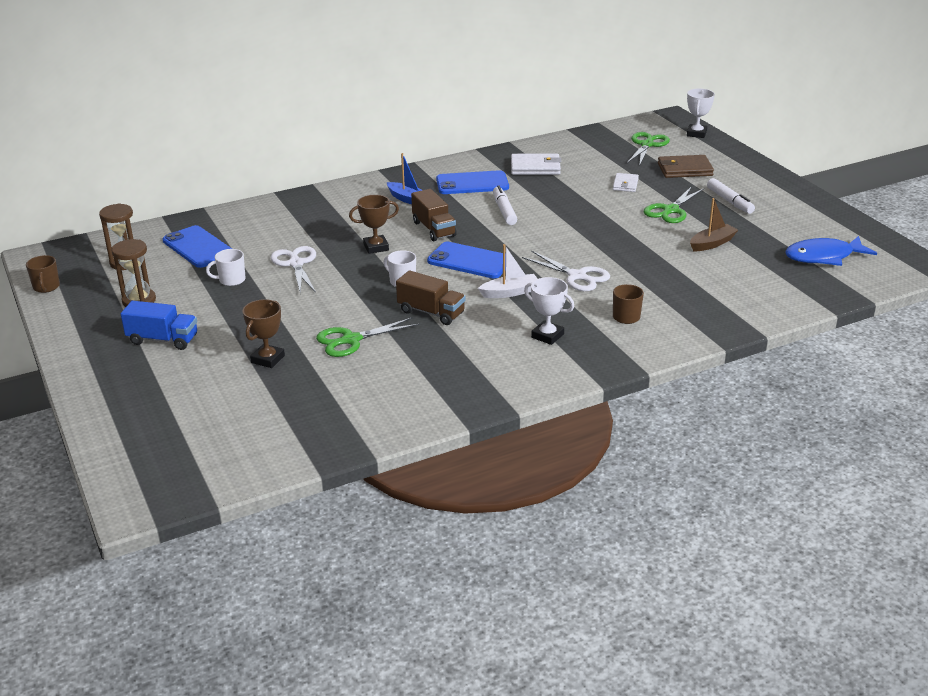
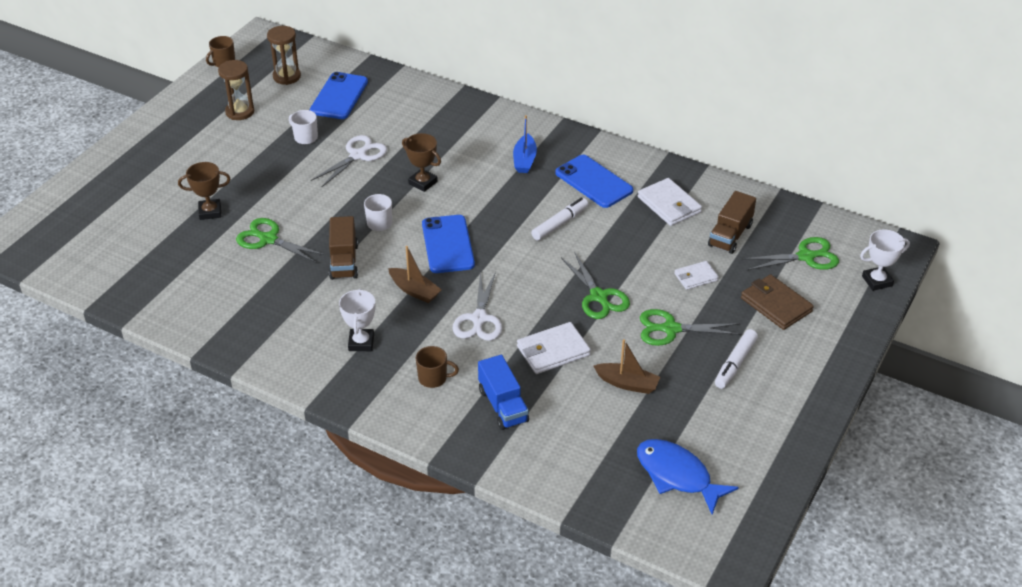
camera: 55 degrees right, 10 degrees up
blue truck [121,301,197,350] -> blue truck moved to [478,355,529,430]
brown truck [411,189,457,241] -> brown truck moved to [708,191,756,254]
white boat [478,244,538,298] -> brown boat [388,246,442,303]
none -> white wallet [517,322,591,374]
none -> green scissors [561,253,630,319]

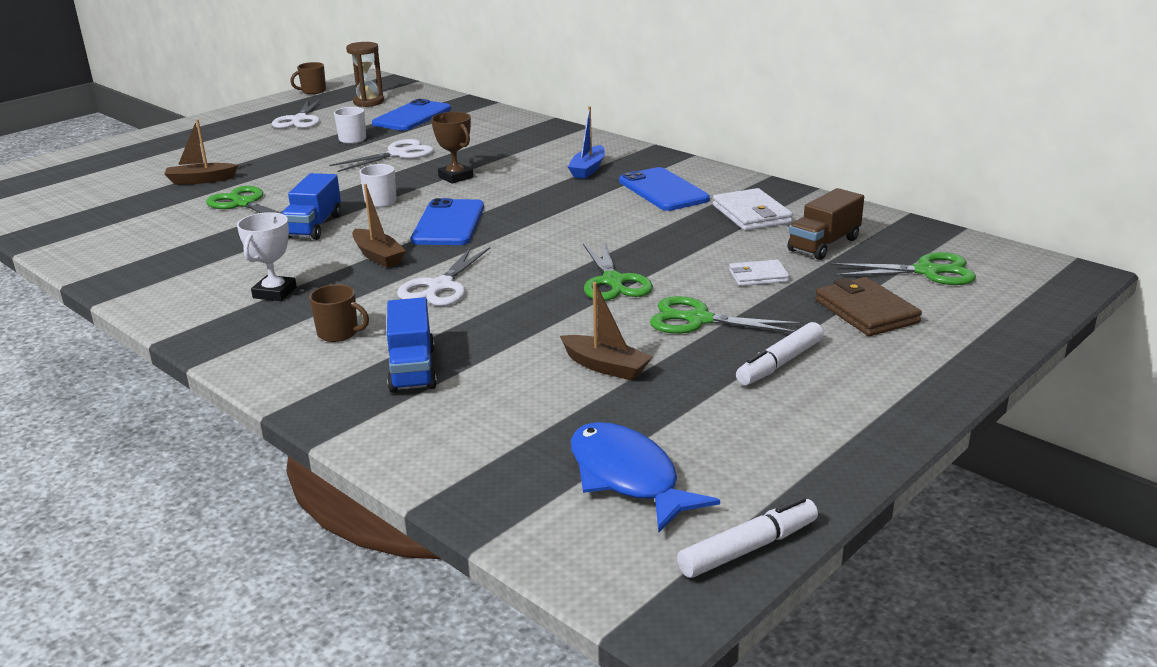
camera: 15 degrees right, 15 degrees down
brown trophy [178,162,230,220] -> brown boat [164,119,238,185]
brown hourglass [218,60,254,120] -> white scissors [272,98,322,129]
brown truck [329,216,358,280] -> blue truck [282,173,341,240]
white wallet [517,322,591,374] -> none
white marker [531,198,588,241] -> white marker moved to [677,497,818,578]
white trophy [860,229,910,291] -> none

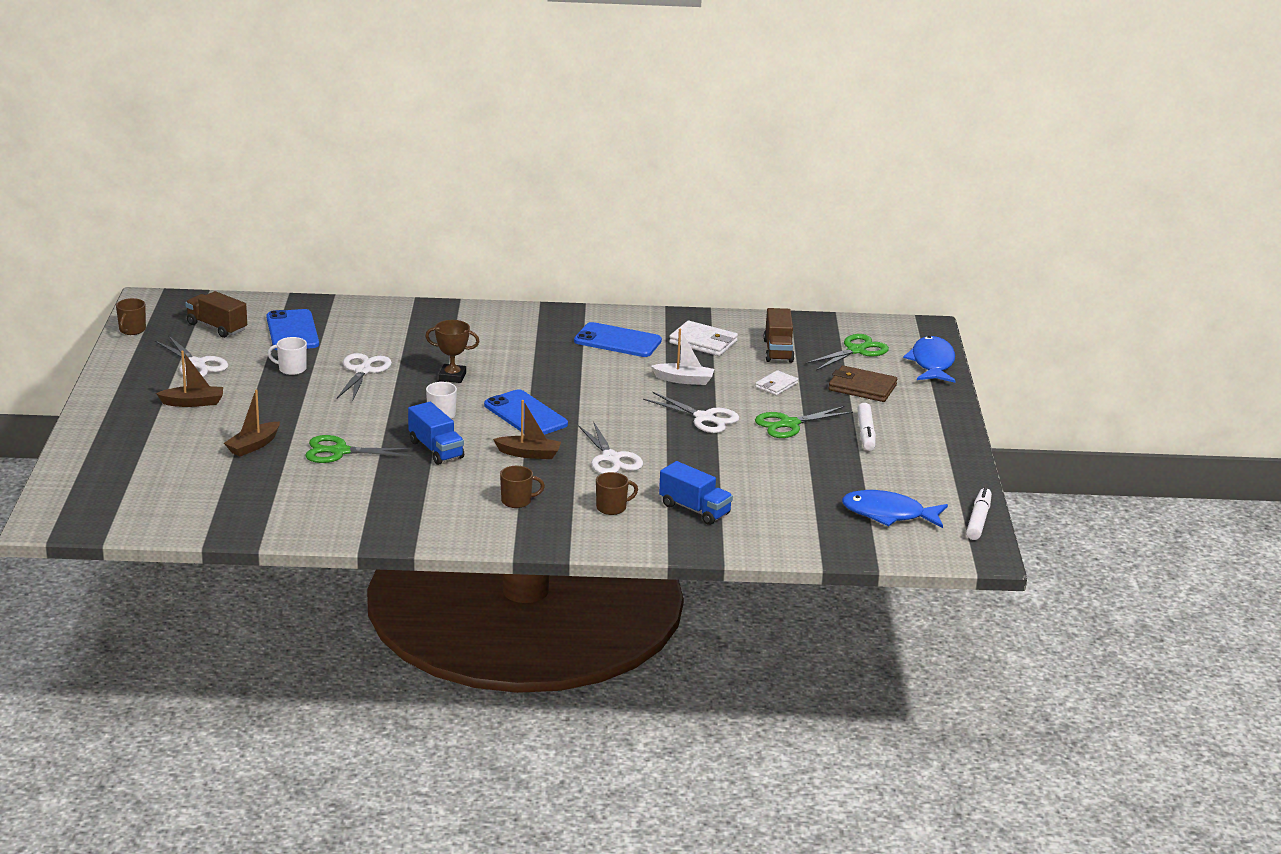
camera: 45 degrees left, 0 degrees up
white trophy [237,212,297,301] -> brown mug [500,466,545,508]
brown hourglass [346,42,384,107] -> brown truck [185,291,247,338]
brown boat [560,282,652,381] -> brown boat moved to [156,351,223,407]
blue boat [568,106,605,179] -> none
green scissors [583,241,653,301] -> white scissors [643,392,739,433]
none -> white boat [651,329,714,385]
none -> blue fish [903,336,956,383]

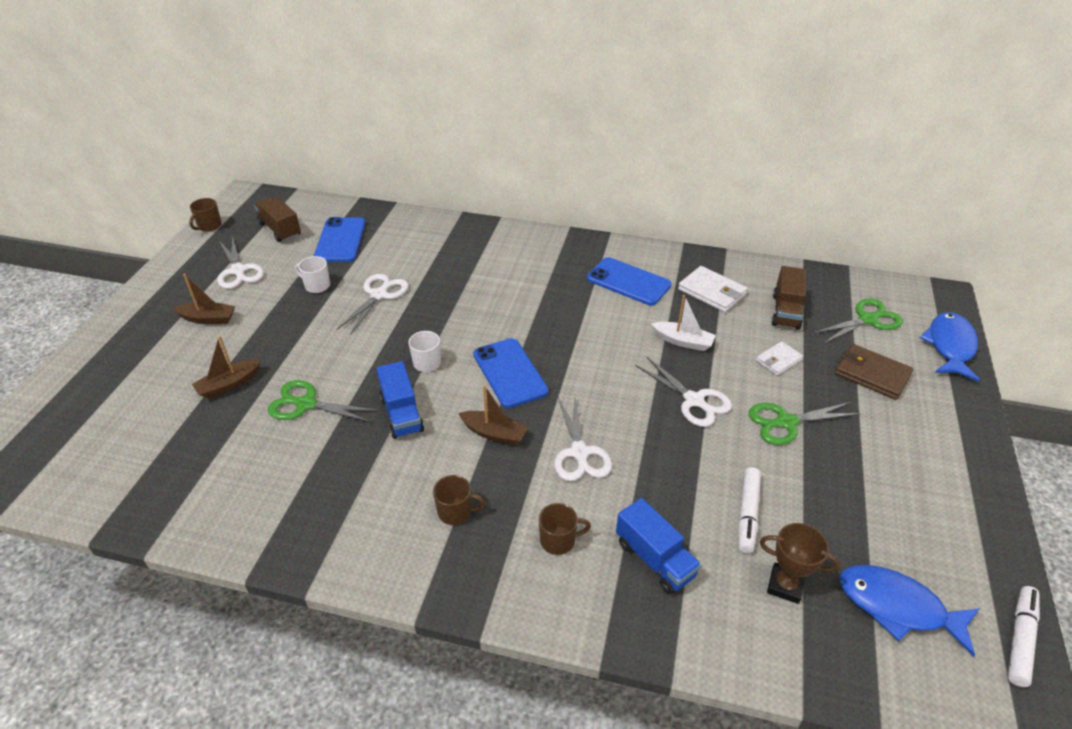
camera: 15 degrees right, 15 degrees up
brown trophy [425,320,479,383] -> brown trophy moved to [760,523,840,604]
white marker [857,403,876,451] -> white marker moved to [739,467,761,553]

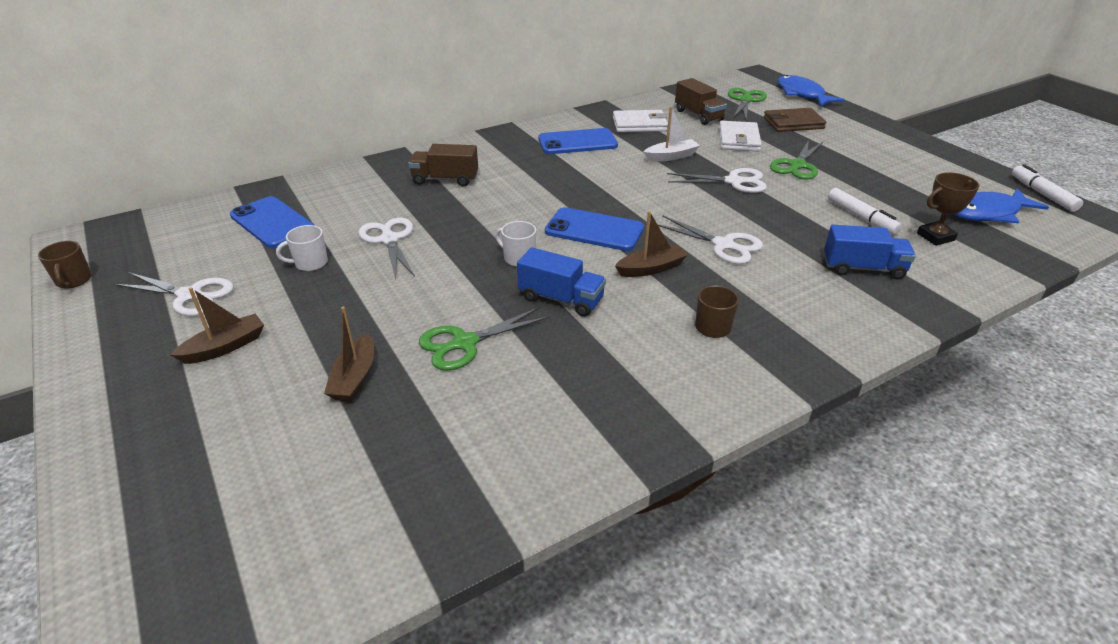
camera: 45 degrees left, 5 degrees down
brown truck [254,197,301,242] -> brown truck moved to [408,144,478,186]
brown mug [539,503,591,555] -> none
white wallet [756,341,803,375] -> white wallet [719,121,762,152], size x1.59

